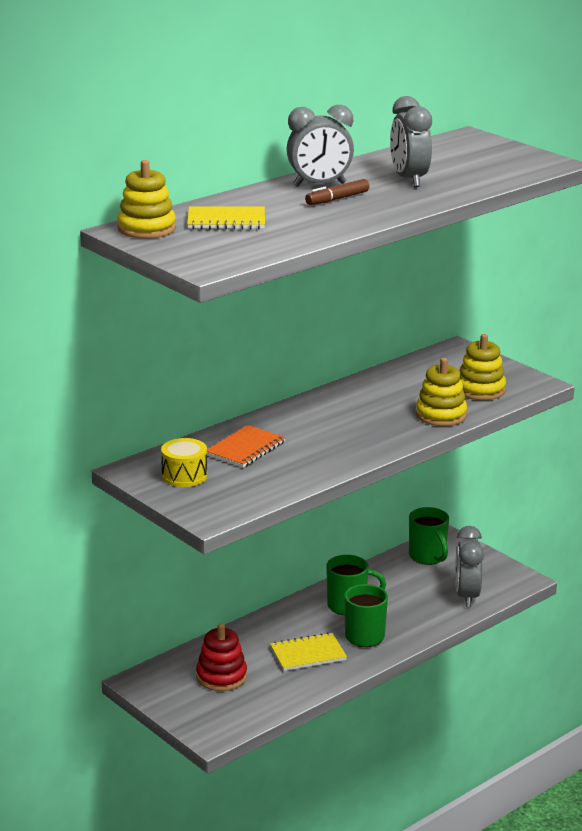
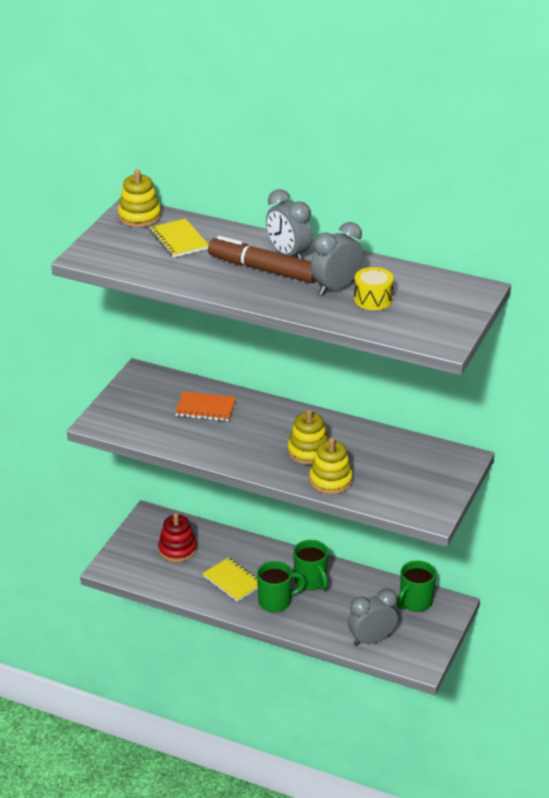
camera: 65 degrees right, 10 degrees up
yellow drum [161,438,207,487] -> yellow drum moved to [354,267,394,310]
brown marker [305,179,369,205] -> brown marker [208,236,316,283], size x1.92
yellow stacking toy [460,334,506,400] -> yellow stacking toy moved to [287,409,328,465]

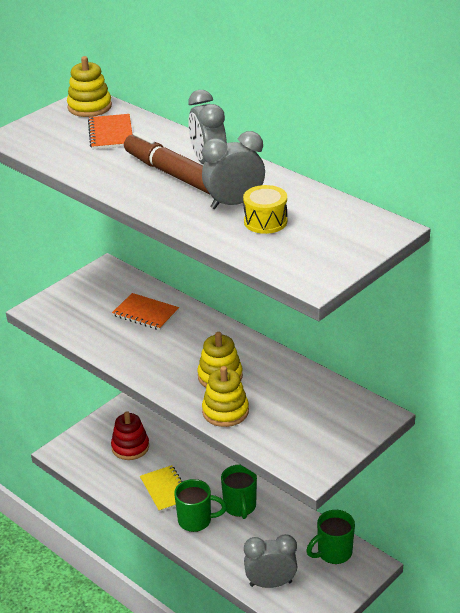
camera: 20 degrees right, 0 degrees up
yellow notebook [150,219,209,258] -> orange notebook [88,114,132,149]

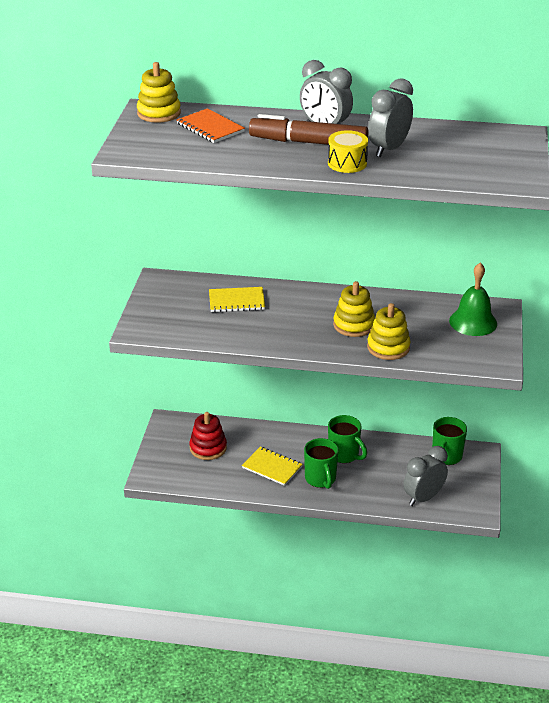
camera: 35 degrees left, 0 degrees up
orange notebook [112,293,179,330] -> yellow notebook [209,287,265,312]
green mug [174,479,227,532] -> green mug turned 105 degrees clockwise [304,438,338,489]
yellow drum [243,185,287,234] -> yellow drum moved to [328,130,368,173]
none -> green bell [449,263,497,336]

